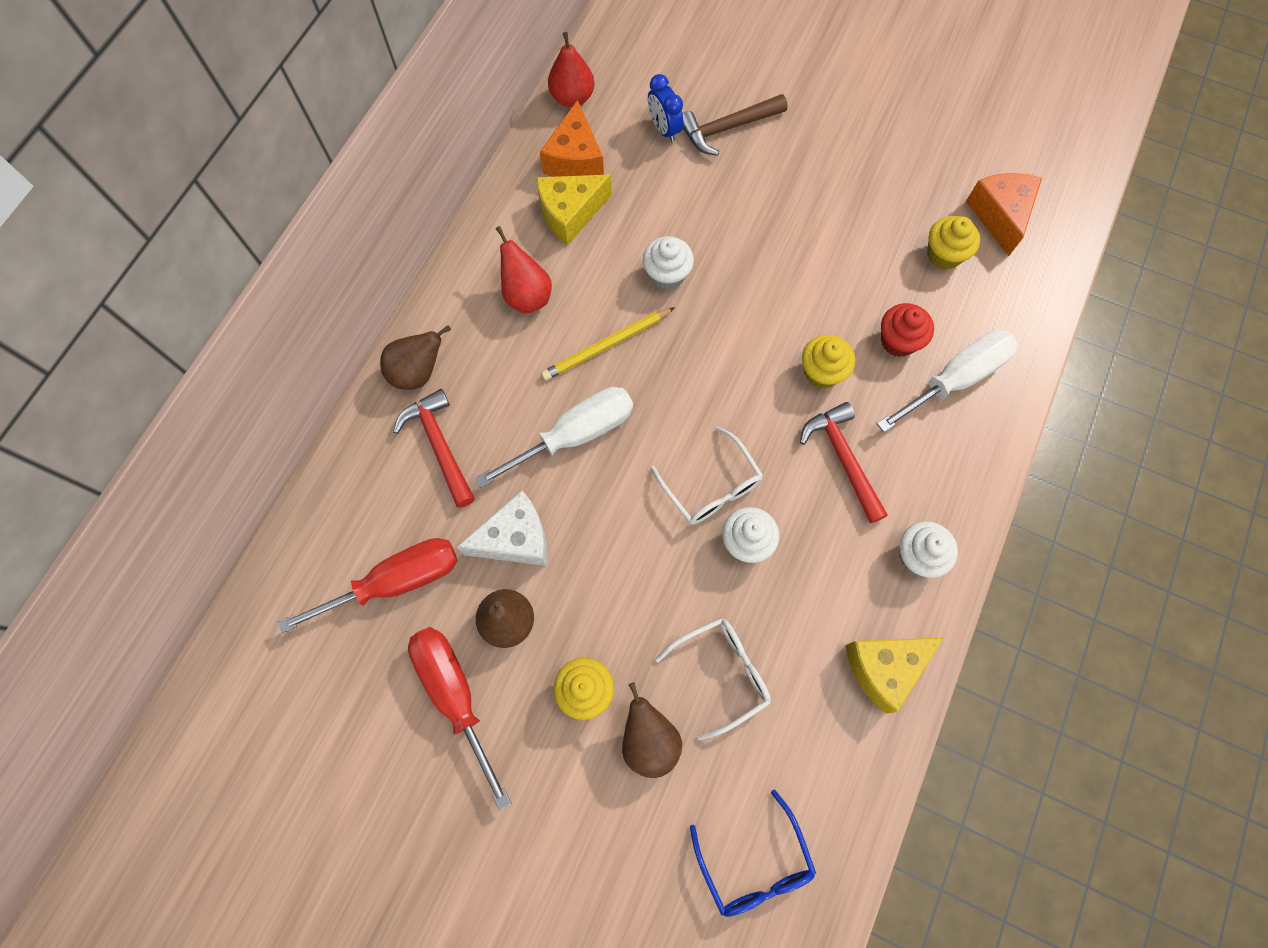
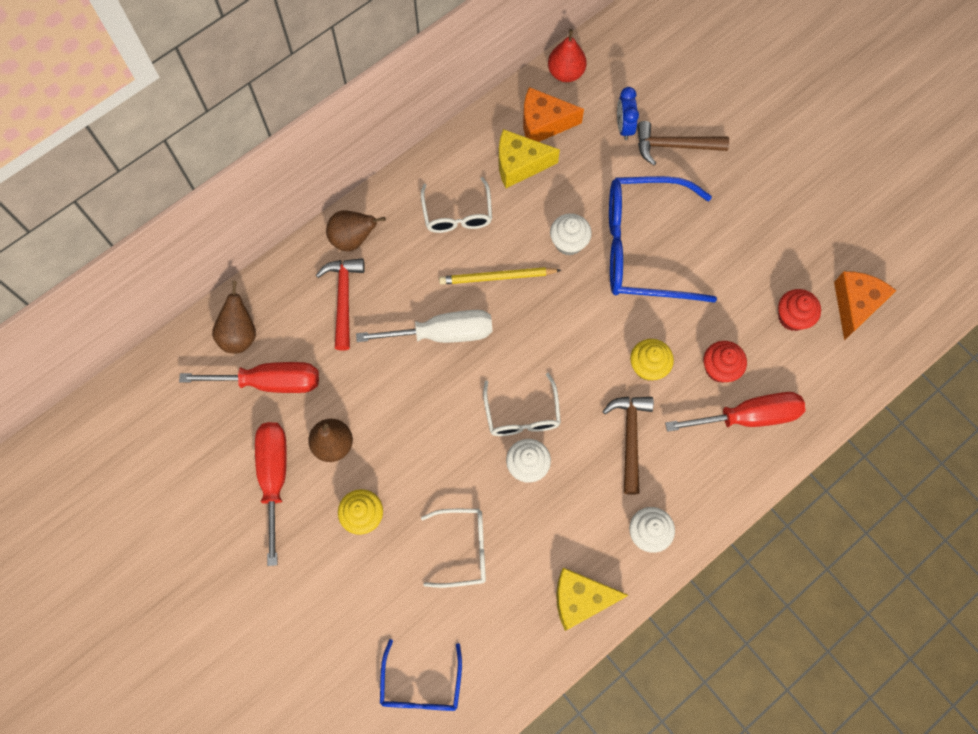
camera: 25 degrees right, 0 degrees up
white cheese [457,490,547,566] -> none
red pear [496,226,552,314] -> white glasses [421,177,492,233]
orange cheese [540,100,604,177] -> orange cheese turned 60 degrees clockwise [523,87,584,142]
brown pear [622,682,682,778] -> brown pear moved to [212,281,256,353]
red hammer [800,402,888,524] -> brown hammer [602,397,654,495]
white screwdriver [877,329,1018,432] -> red screwdriver [665,392,805,432]
yellow cupcake [927,216,980,270] -> red cupcake [778,289,821,331]
none -> blue glasses [609,176,717,303]

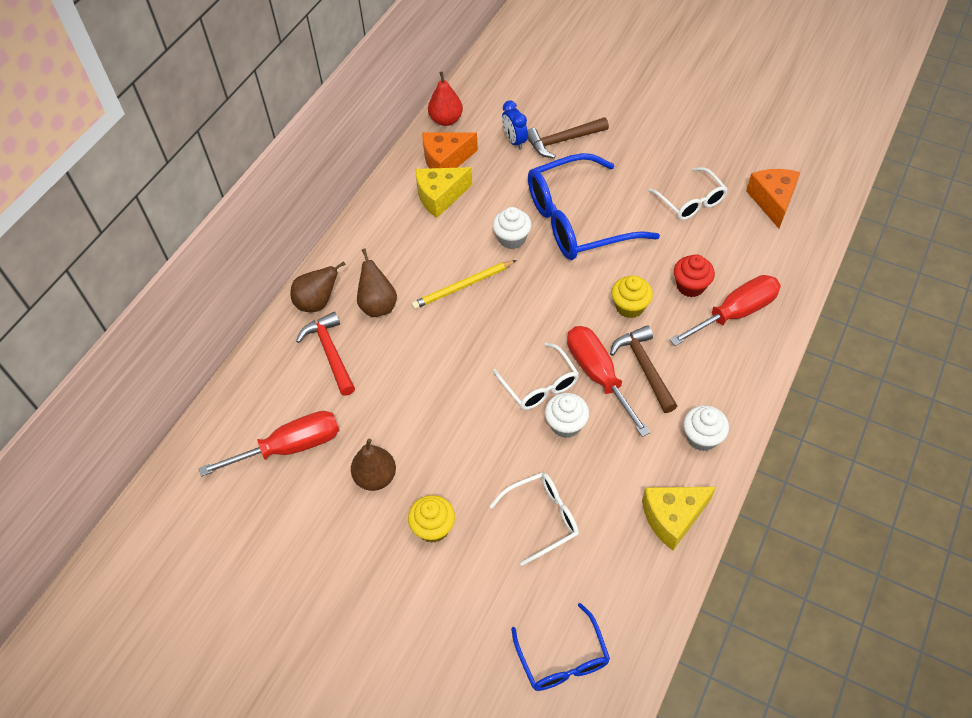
camera: 20 degrees left, 15 degrees down
brown pear [212,281,256,353] -> brown pear moved to [357,248,397,317]
red screwdriver [255,422,287,566] -> red screwdriver moved to [567,326,650,437]
white screwdriver [356,310,492,343] -> none
white glasses [421,177,492,233] -> white glasses moved to [648,167,728,220]
red cupcake [778,289,821,331] -> none

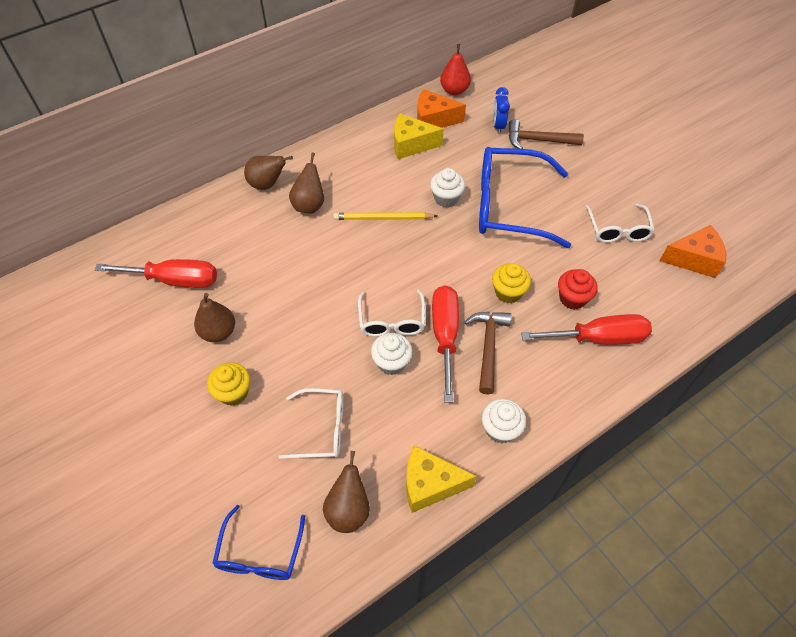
camera: 25 degrees right, 0 degrees up
red hammer [296,312,355,396] -> none
orange cheese [746,169,800,228] -> orange cheese turned 60 degrees clockwise [660,225,726,278]
none -> brown pear [323,451,370,533]

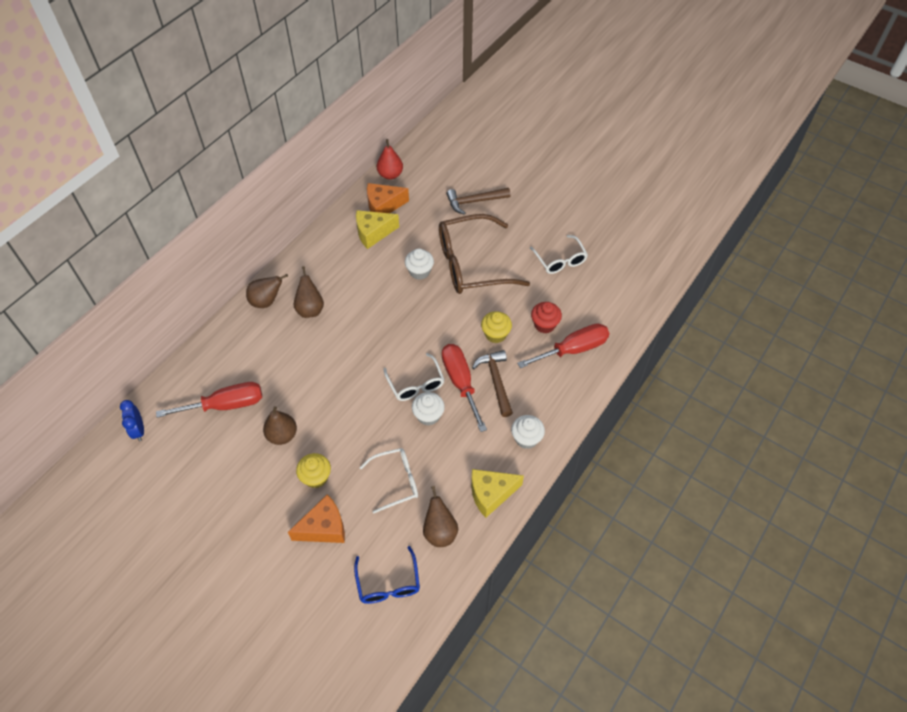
camera: 20 degrees left, 0 degrees up
yellow pencil [333,212,437,220] -> none
blue glasses [479,147,571,248] -> brown glasses [439,214,530,294]
blue clock [493,87,510,134] -> blue clock moved to [120,400,144,441]
orange cheese [660,225,726,278] -> orange cheese moved to [288,494,345,543]

